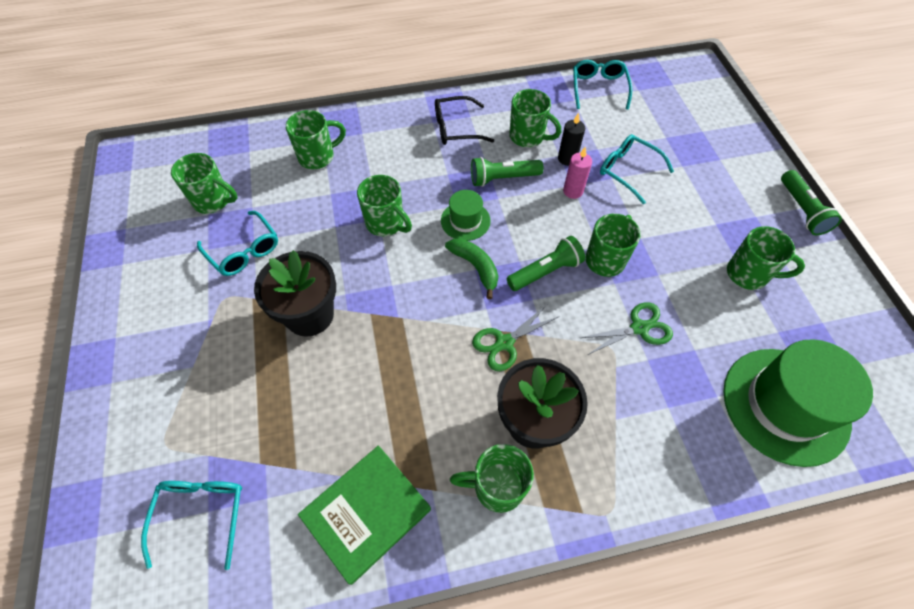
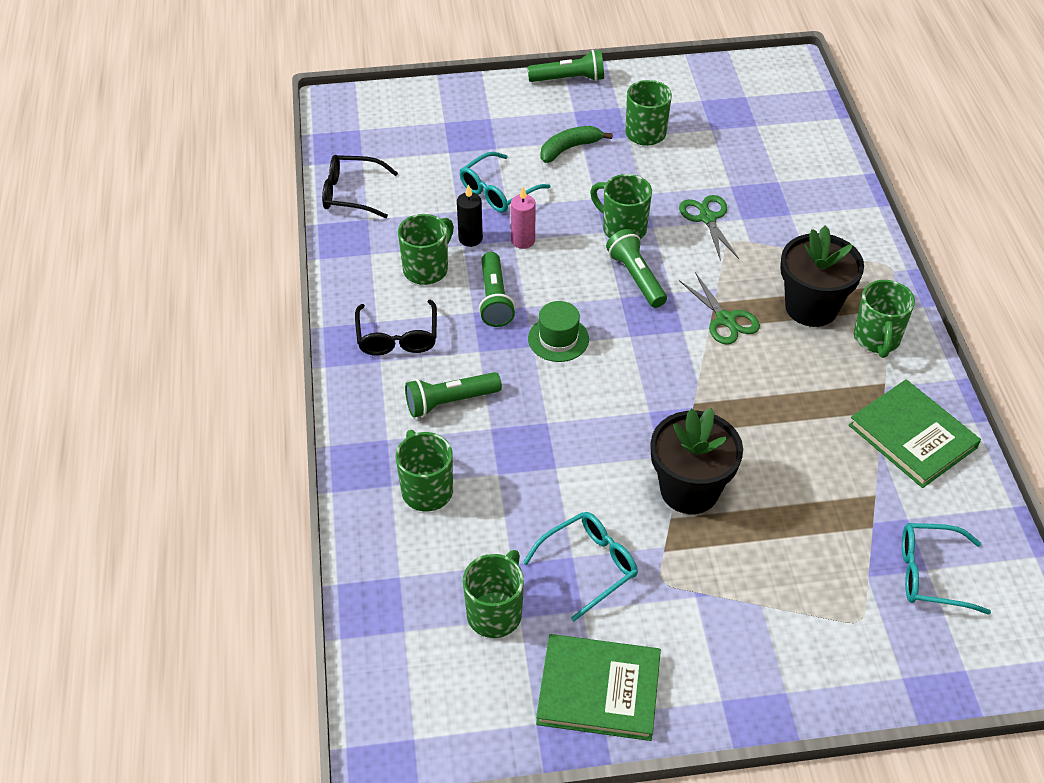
camera: 85 degrees left, 10 degrees down
green mug [357,175,412,236] -> none
green banana [445,238,498,299] -> green banana moved to [541,126,613,163]
turquoise glasses [573,60,632,110] -> black glasses [322,155,398,218]
green hat [723,339,873,467] -> none
none -> green flashlight [405,372,502,417]
none -> green book [536,634,661,741]

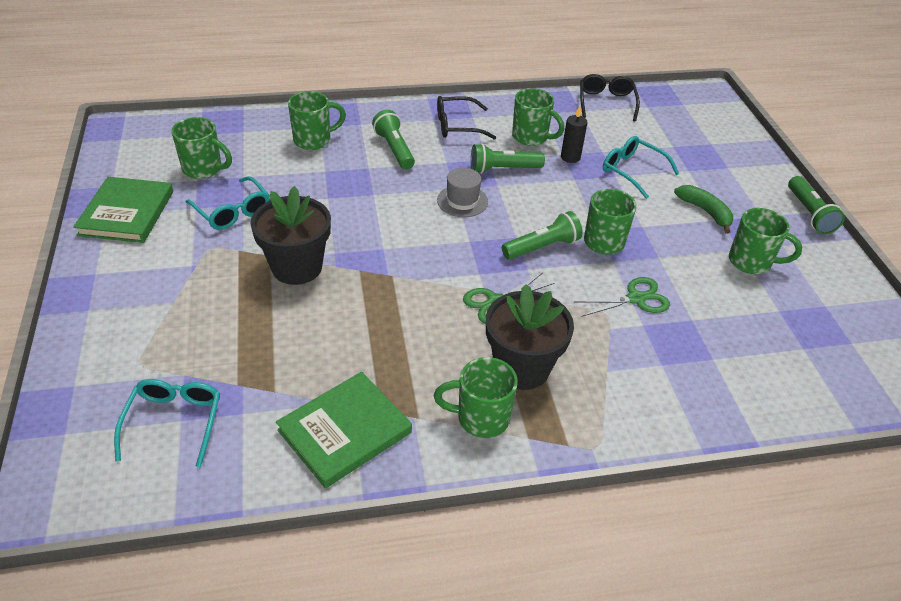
camera: 85 degrees right, 5 degrees down
pink candle [511,187,536,249] -> none
green hat [528,301,589,362] -> grey hat [437,168,488,217]

